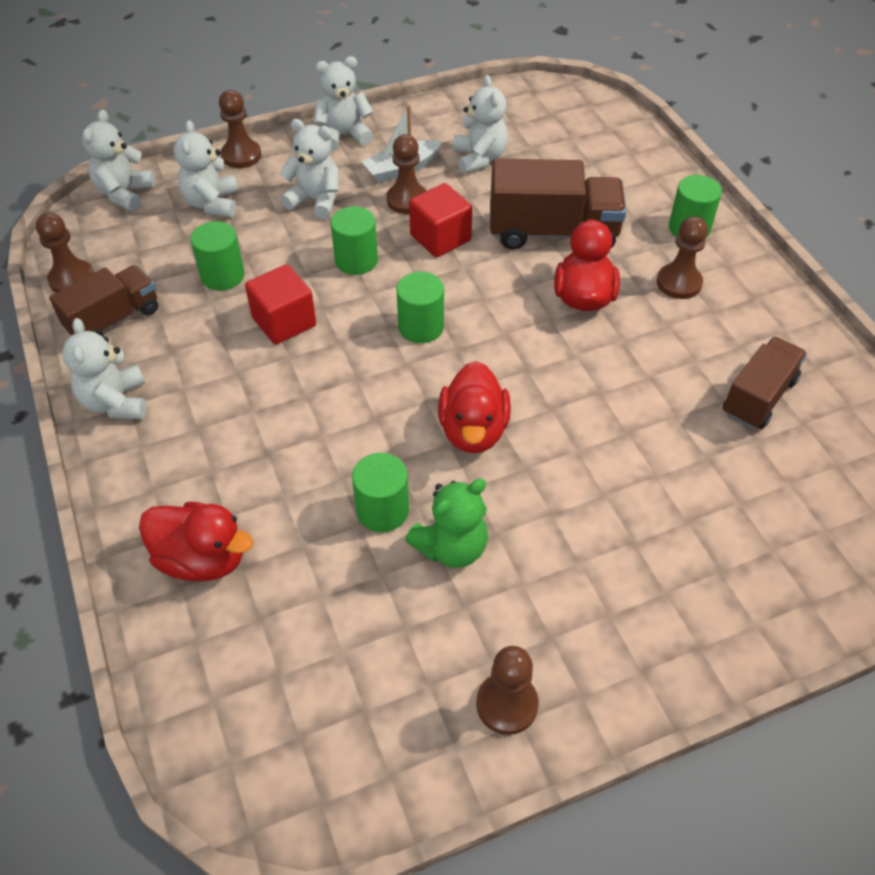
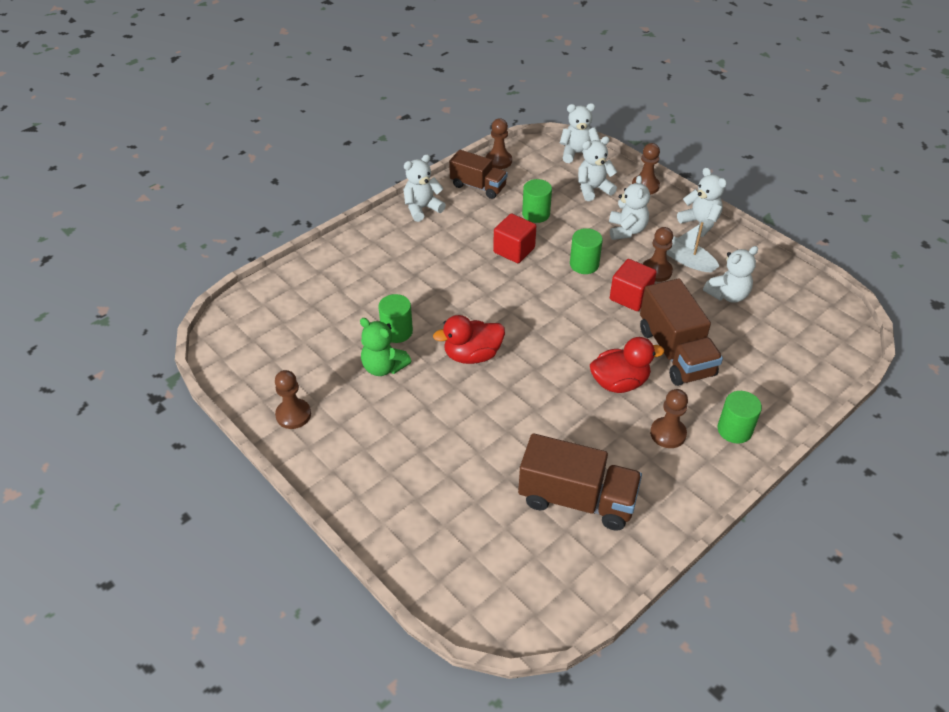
camera: 70 degrees right, 5 degrees down
red duck [139,502,253,581] -> none
green cylinder [397,272,444,343] -> none
brown truck [723,337,807,429] -> brown truck [518,433,642,531], size x1.51

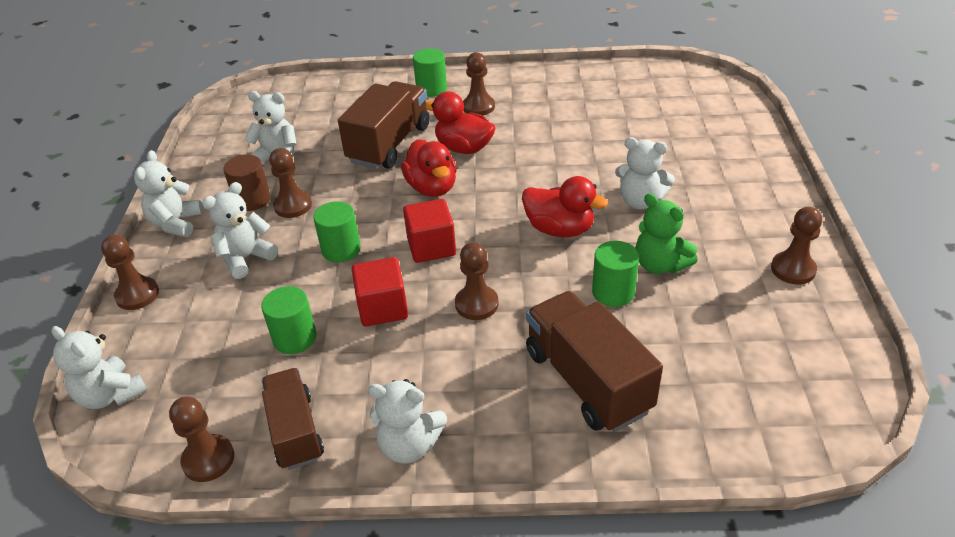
camera: 135 degrees left, 5 degrees down
green teddy bear [360,318,411,376] -> green teddy bear turned 150 degrees clockwise [636,193,697,274]
brown truck [518,433,642,531] -> brown truck moved to [526,291,663,432]
white teddy bear [578,136,617,201] -> white teddy bear moved to [615,137,675,210]
red cube [610,259,657,311] -> red cube moved to [403,199,456,263]
white boat [667,222,719,273] -> brown cylinder [223,155,271,211]
none -> red duck [401,139,457,197]
none -> brown pawn [455,242,499,320]

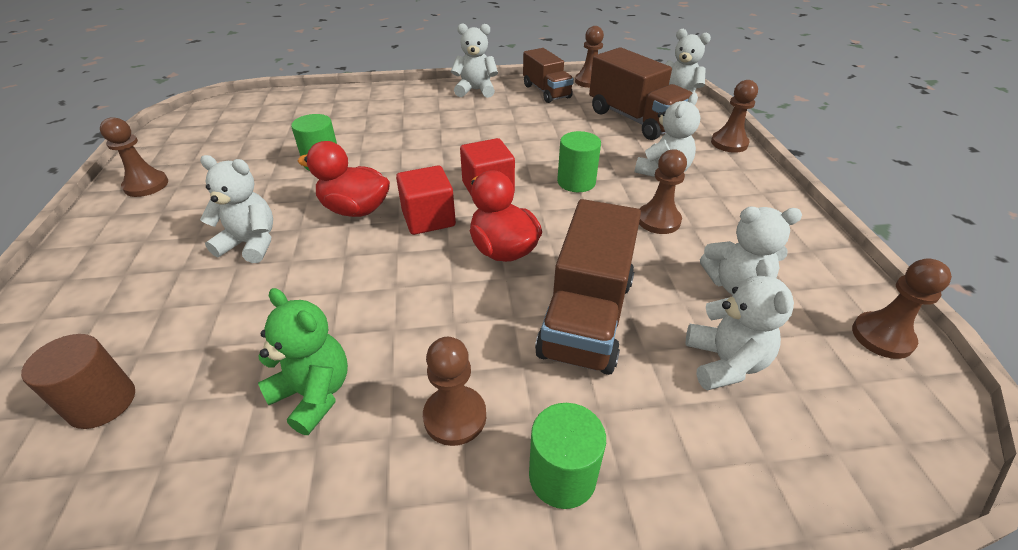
camera: 170 degrees right, 0 degrees up
white teddy bear [134,150,203,237] -> white teddy bear moved to [686,259,794,391]
brown cylinder [223,155,271,211] -> brown cylinder moved to [21,334,135,429]
green cylinder [261,286,317,354] -> none
red cube [352,257,408,326] -> red cube moved to [396,165,456,235]
red duck [424,91,496,154] -> none
brown pawn [455,242,499,320] -> brown pawn moved to [852,258,952,359]
brown truck [526,291,663,432] -> brown truck moved to [589,47,693,140]
green teddy bear [636,193,697,274] -> green teddy bear moved to [258,288,348,435]

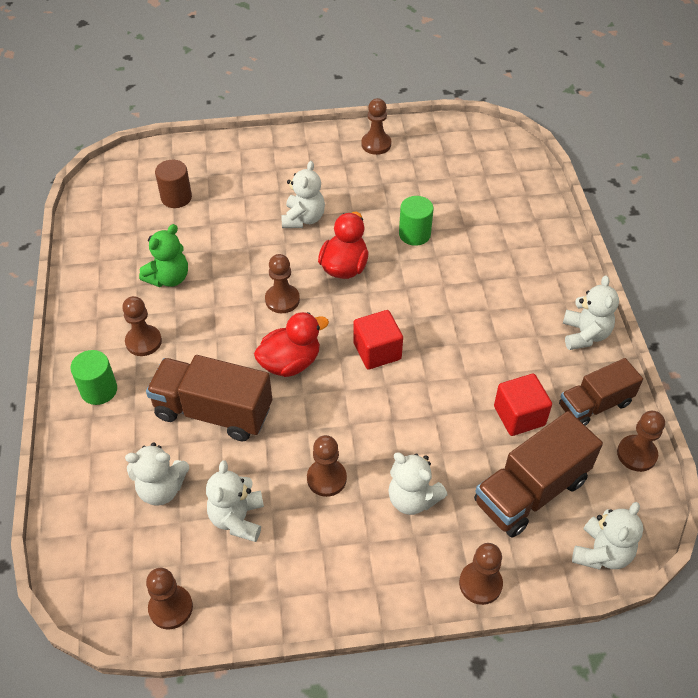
camera: 90 degrees right, 10 degrees up
red cube [396,165,456,235] -> red cube moved to [494,374,552,436]
green cylinder [557,131,601,192] -> none
none -> brown pawn [265,254,300,313]

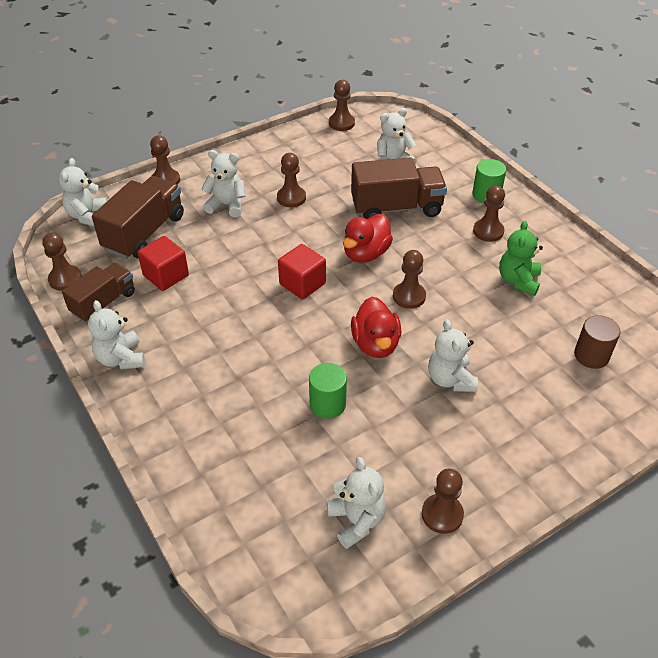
camera: 155 degrees right, 5 degrees down
white teddy bear [206,460,264,542] -> white teddy bear moved to [327,457,386,549]

